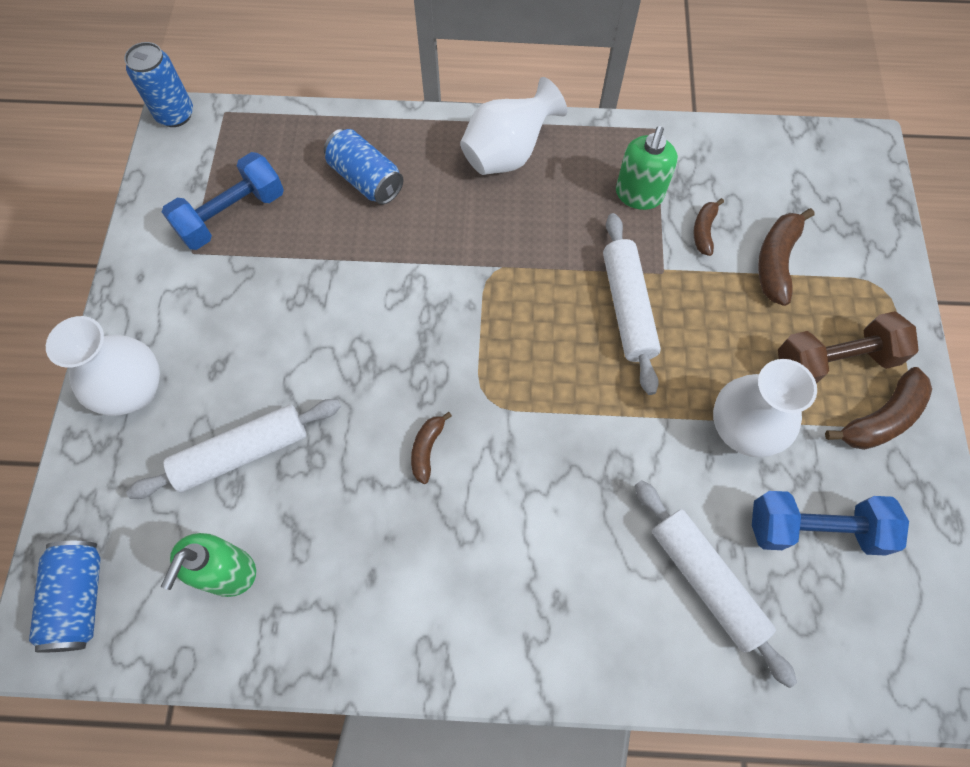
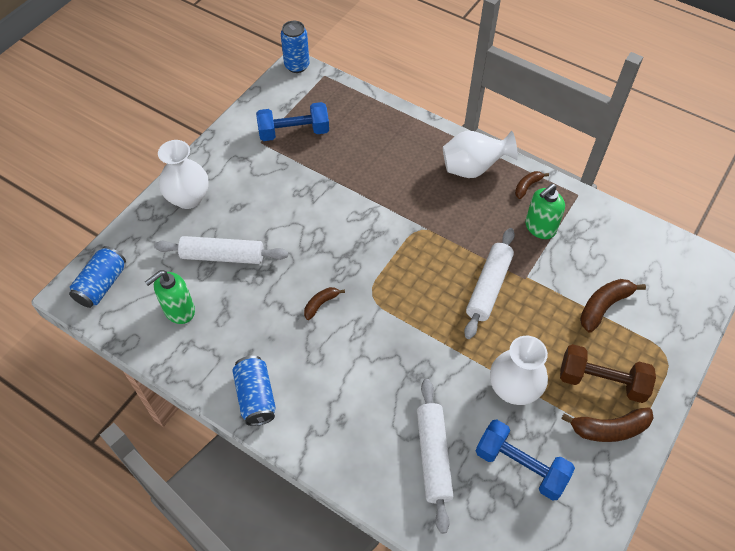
camera: 30 degrees right, 10 degrees down
blue can [324,129,404,205] -> blue can moved to [232,356,276,426]
brown banana [693,198,724,256] -> brown banana moved to [515,171,549,199]

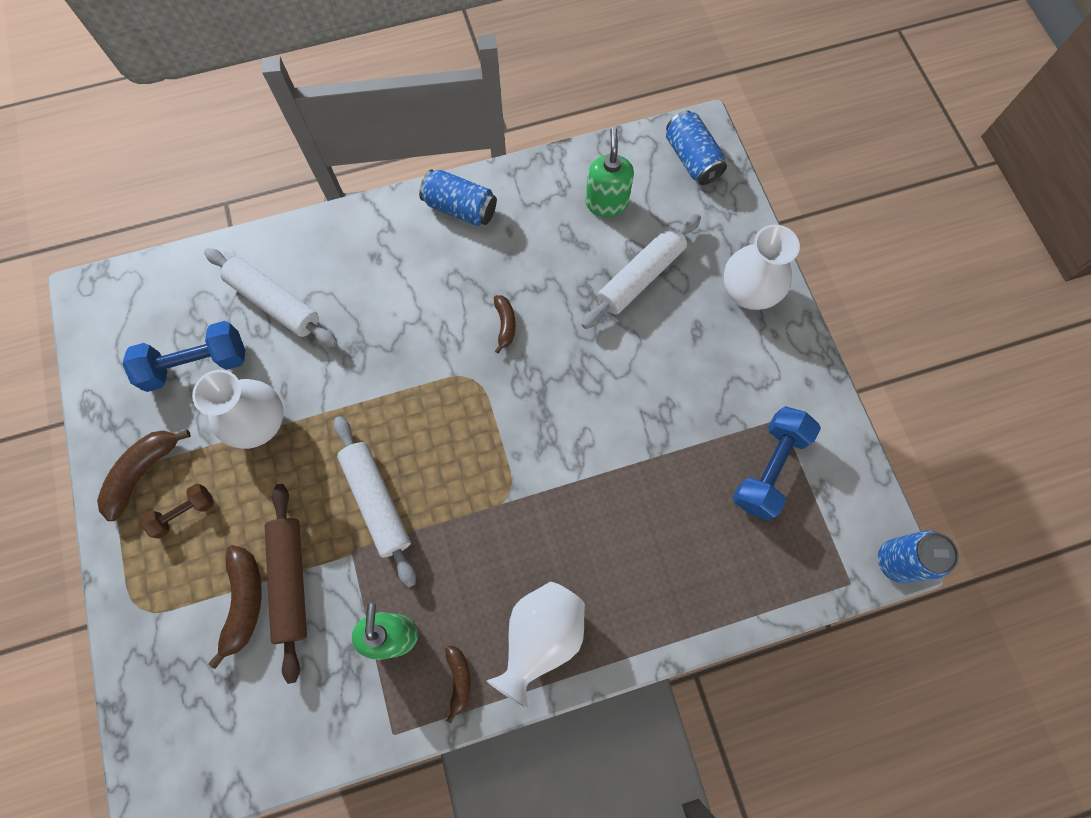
camera: 130 degrees right, 15 degrees up
brown dumbbell [560,344,656,403] -> brown dumbbell [141,484,214,539], size x0.58
none -> brown rolling pin [265,484,307,684]

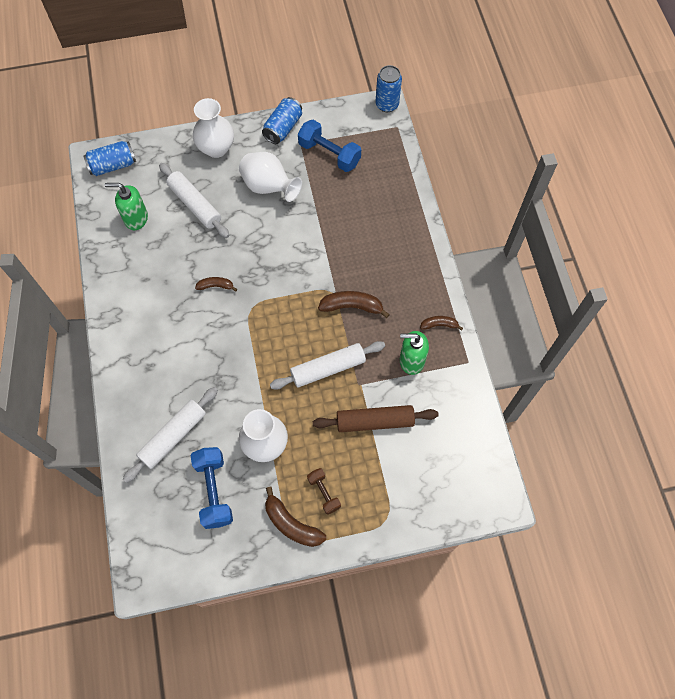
camera: 85 degrees left, 5 degrees down
brown banana [208,545,262,669] -> brown banana moved to [318,291,390,318]
blue can [419,169,497,226] -> blue can moved to [262,97,302,144]
white vase [486,582,585,709] -> white vase moved to [239,152,302,202]

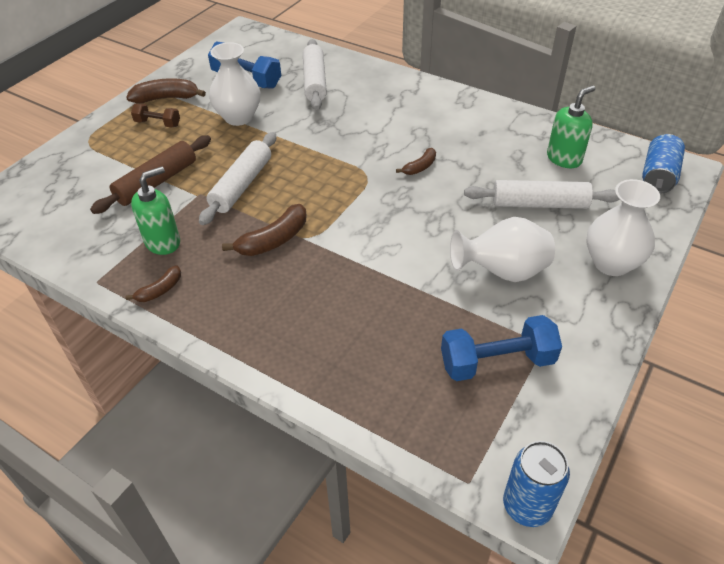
camera: 135 degrees right, 20 degrees down
blue can [262,97,302,144] -> none

